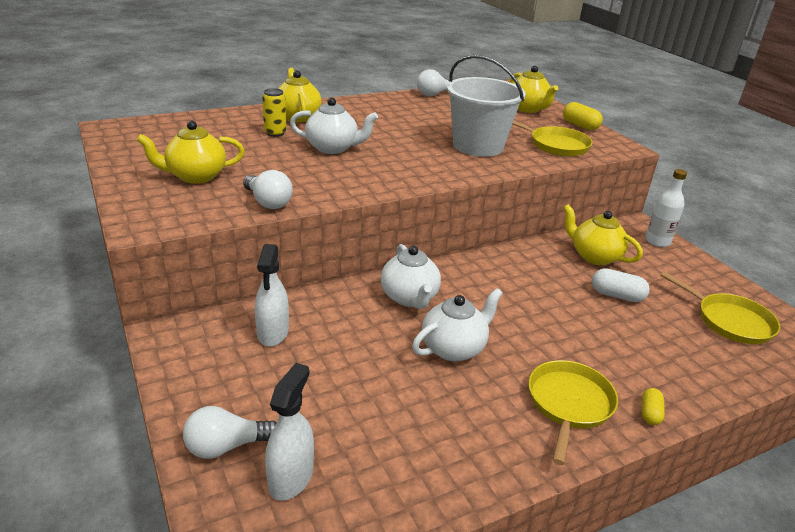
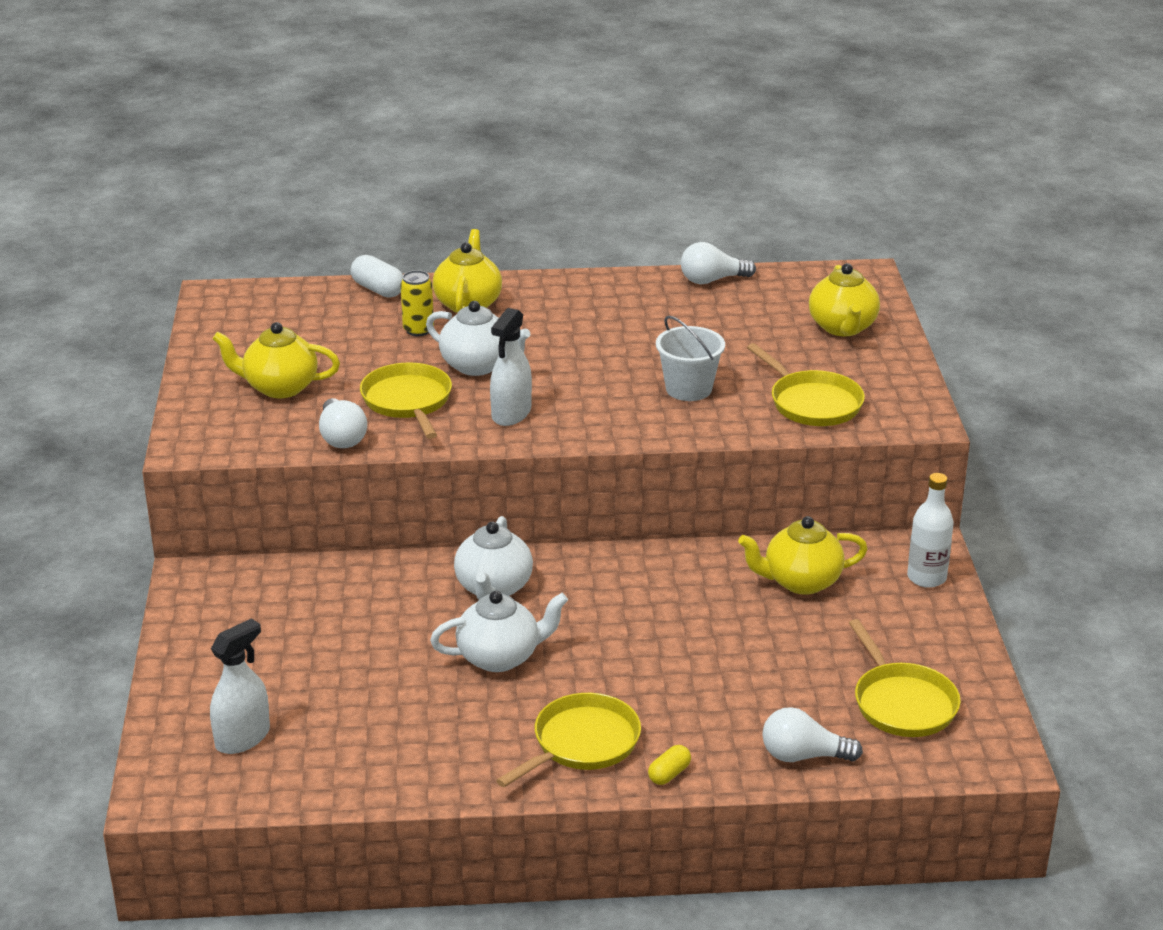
camera: 25 degrees right, 0 degrees up
white light bulb [183,406,276,459] -> white light bulb moved to [762,707,863,762]
white spray bottle [255,244,289,347] -> white spray bottle moved to [490,308,532,426]
white bucket [447,55,526,157] -> white bucket [656,316,725,401], size x0.61
yellow capsule [563,102,603,130] -> none
yellow teapot [563,204,643,265] -> yellow teapot turned 75 degrees counterclockwise [738,516,868,595]
white capsule [592,268,650,302] -> white capsule moved to [351,255,403,298]
none -> yellow pan [360,363,452,439]

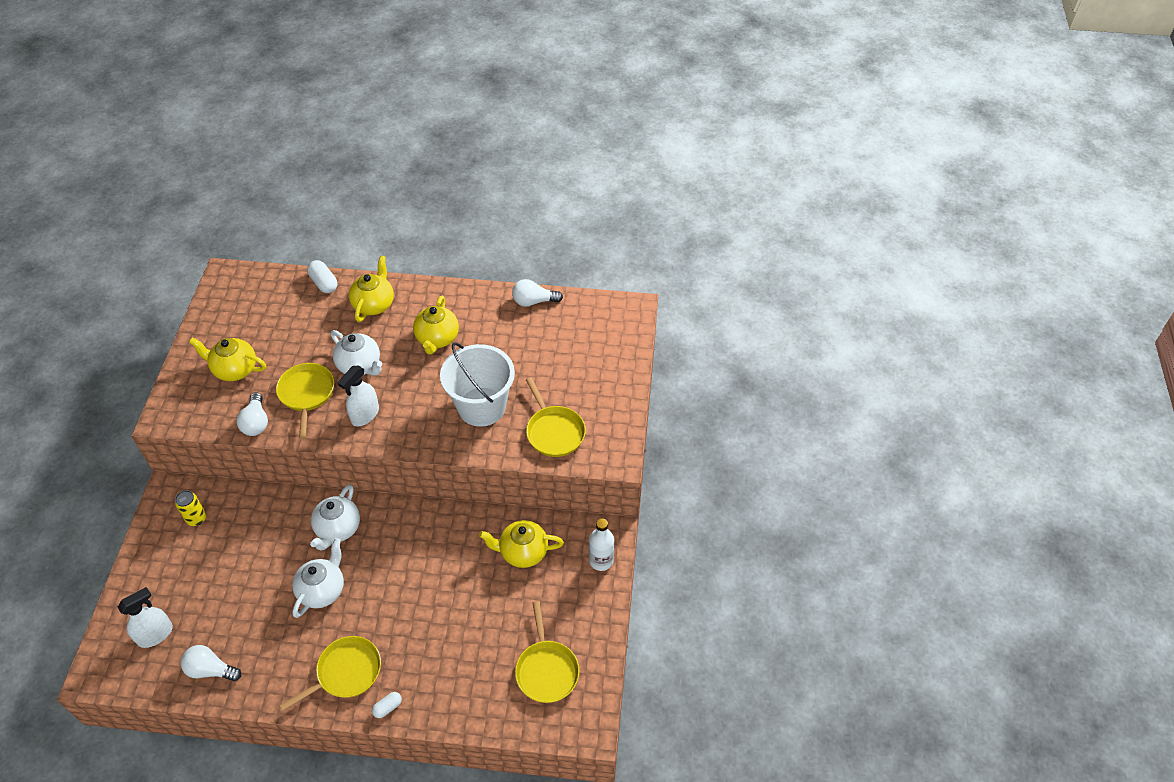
camera: 10 degrees right, 20 degrees up
yellow can [400,270,434,336] -> yellow can moved to [175,490,206,526]
white teapot [430,591,568,672] -> white teapot turned 60 degrees counterclockwise [292,538,344,618]
yellow capsule [648,745,691,785] -> white capsule [372,692,402,718]
white bucket [656,316,725,401] -> white bucket [440,342,515,427], size x1.64
white light bulb [762,707,863,762] -> white light bulb moved to [181,645,241,681]
yellow teapot [809,263,880,336] -> yellow teapot moved to [413,296,459,354]

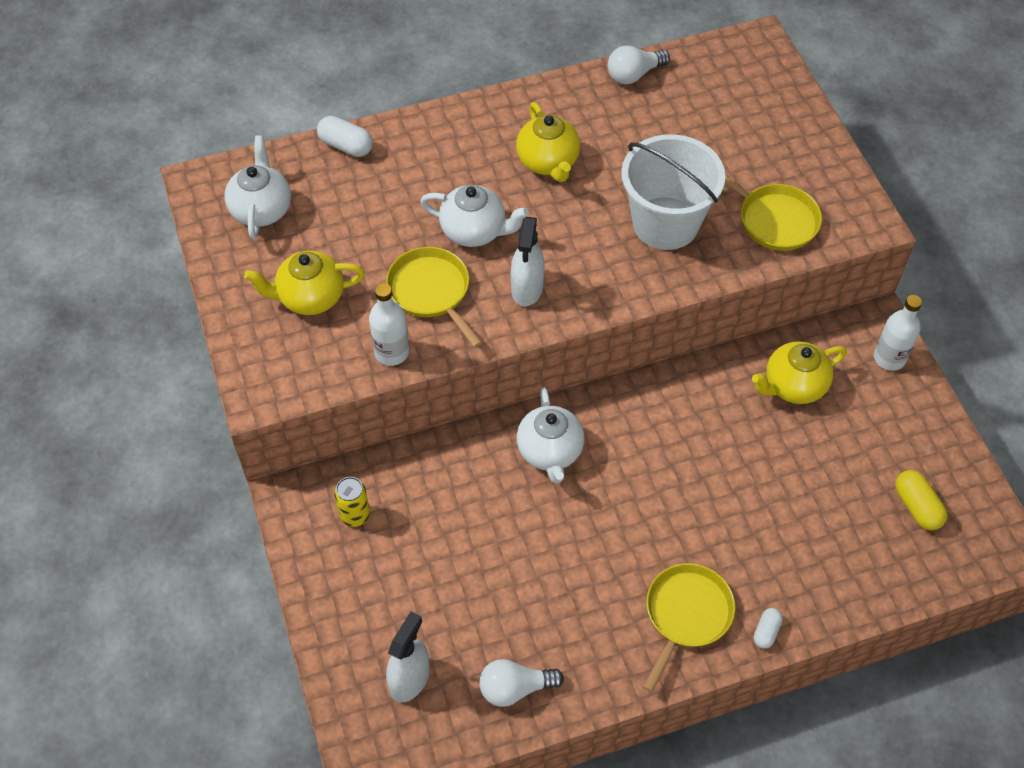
camera: 25 degrees left, 5 degrees up
white light bulb [236,392,268,436] -> white bottle [369,283,409,366]
white teapot [292,538,344,618] -> white teapot moved to [225,136,291,239]
yellow teapot [349,255,394,322] -> none
yellow pan [515,601,580,703] -> yellow capsule [895,470,948,530]

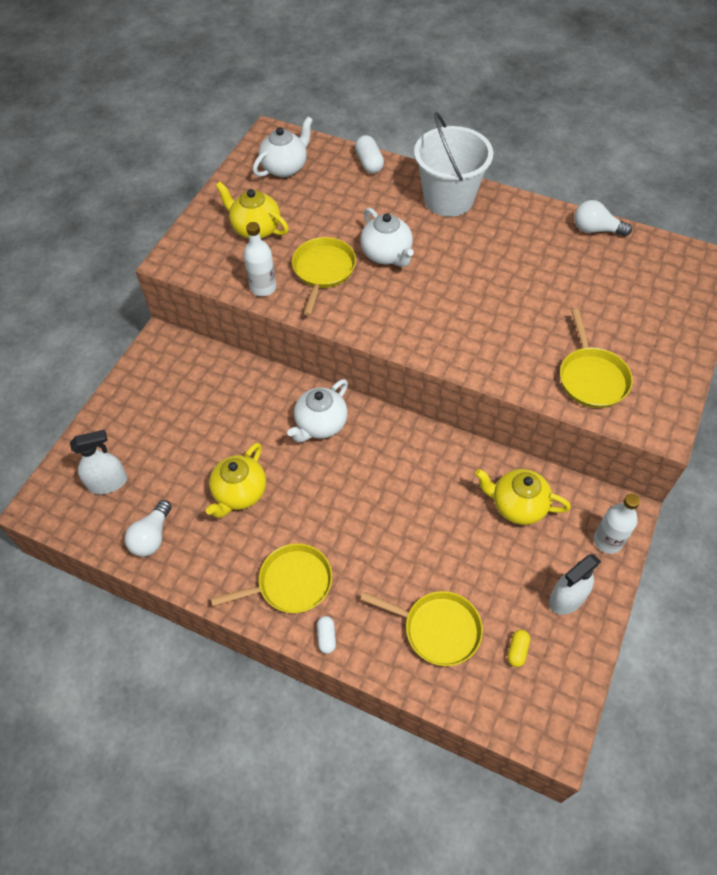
camera: 45 degrees right, 0 degrees up
yellow can [334,477,370,527] -> none
white light bulb [479,659,564,707] -> white light bulb turned 105 degrees counterclockwise [124,500,172,557]
white spray bottle [511,217,545,306] -> white spray bottle moved to [549,554,601,615]
yellow teapot [516,102,580,182] -> yellow teapot moved to [206,442,266,518]
white bucket [621,134,725,250] -> white bucket moved to [414,112,493,217]
white capsule [754,608,783,649] -> white capsule turned 75 degrees counterclockwise [317,616,336,654]
yellow capsule [895,470,948,530] -> yellow capsule [507,630,530,667], size x0.63
none -> yellow pan [360,591,483,666]

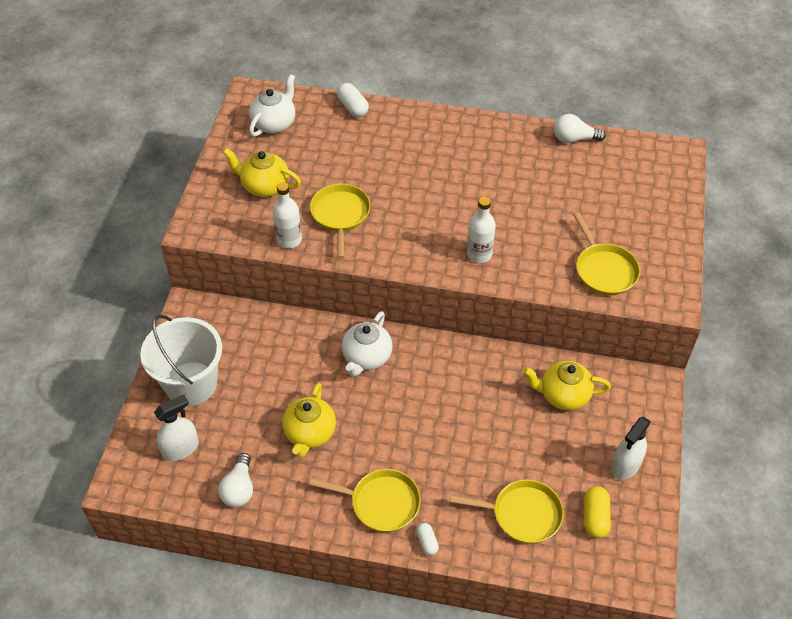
camera: 15 degrees left, 5 degrees down
yellow pan [211,543,332,613] -> yellow pan turned 45 degrees clockwise [309,469,421,532]
white teapot [360,208,414,267] -> none
white bucket [414,112,493,217] -> white bucket moved to [140,315,222,406]
yellow capsule [507,630,530,667] -> yellow capsule [584,486,611,538], size x1.59
white bottle [594,494,640,554] -> white bottle moved to [467,197,496,263]

